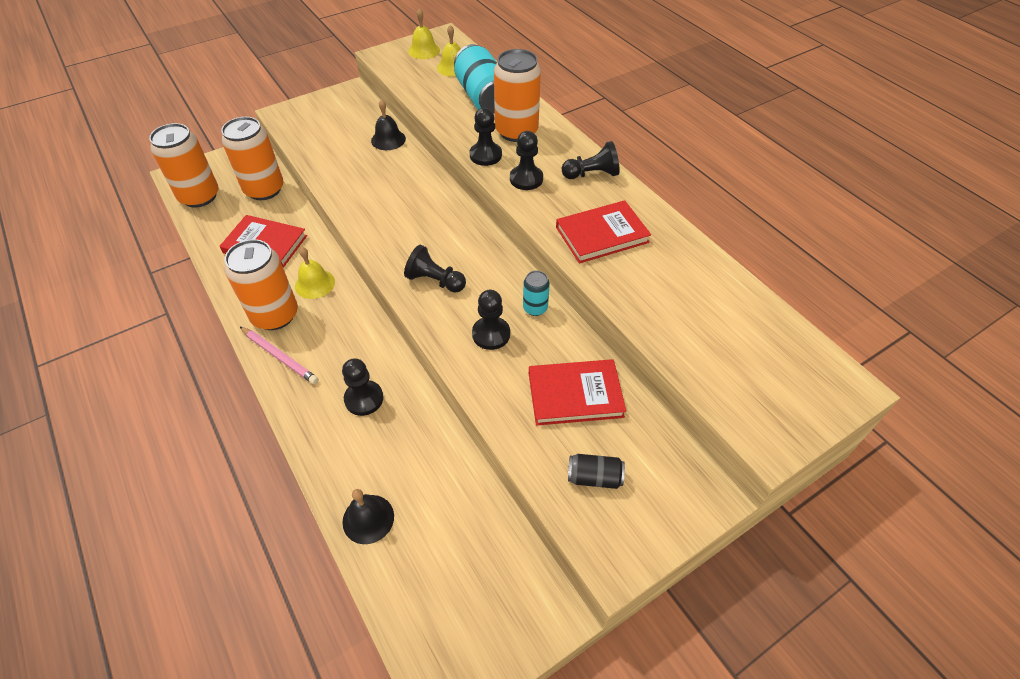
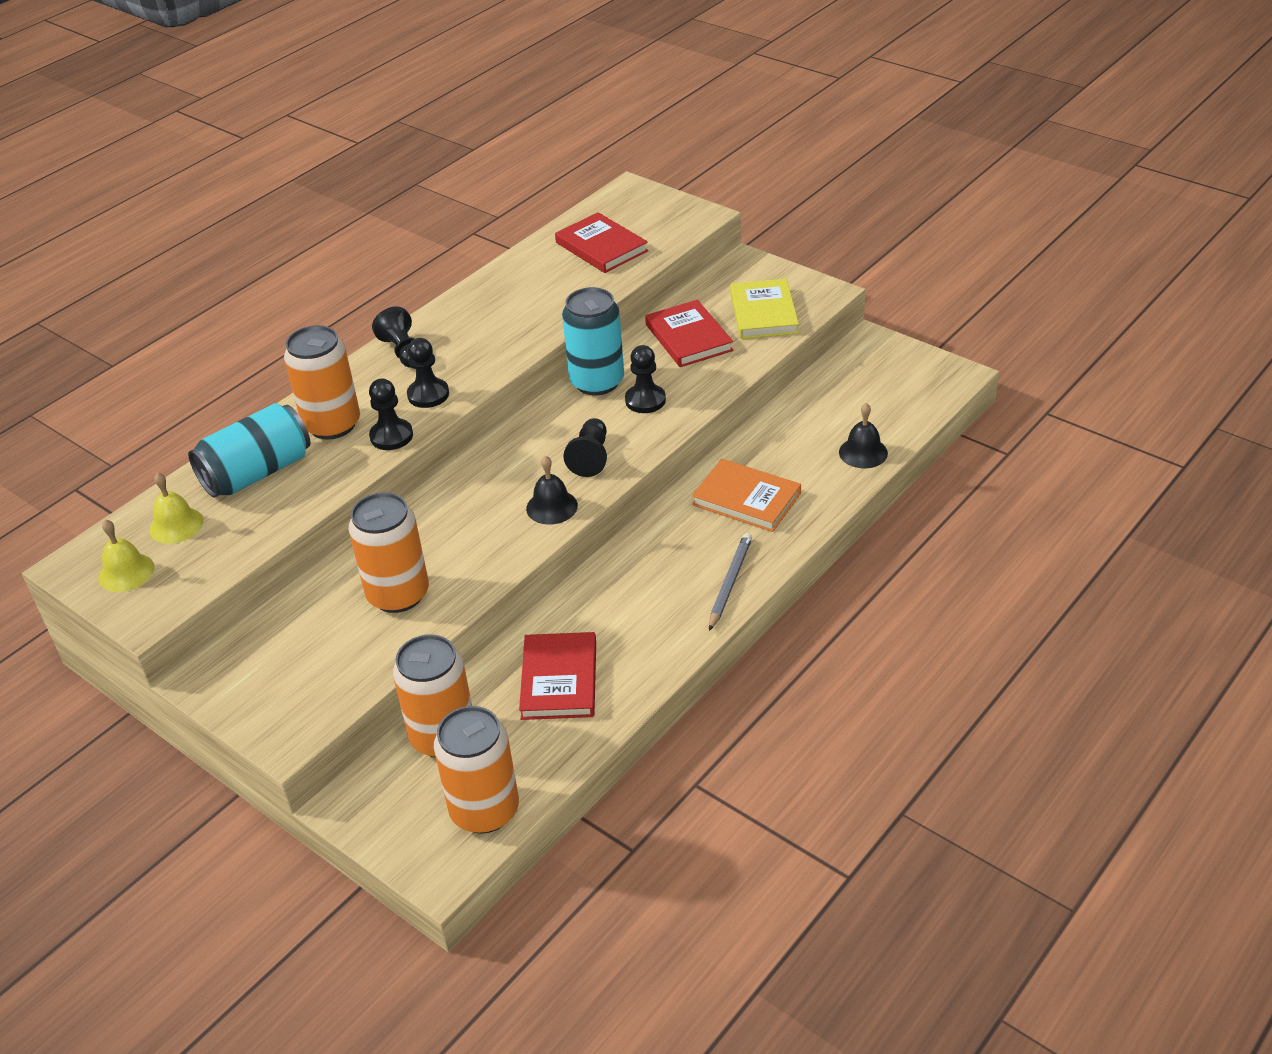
camera: 105 degrees left, 10 degrees down
orange can [225,239,298,330] -> orange can moved to [348,492,429,613]
pink pencil [239,326,319,384] -> grey pencil [709,533,752,631]
yellow bell [295,247,335,299] -> none
black pawn [342,358,383,416] -> orange book [692,459,801,532]
black bell [371,99,406,150] -> black bell moved to [526,455,578,525]
turquoise can [523,271,550,316] -> turquoise can [562,287,624,395], size x2.06
red book [556,200,651,263] -> red book moved to [555,212,648,273]
black can [568,454,625,489] -> yellow book [730,279,799,339]

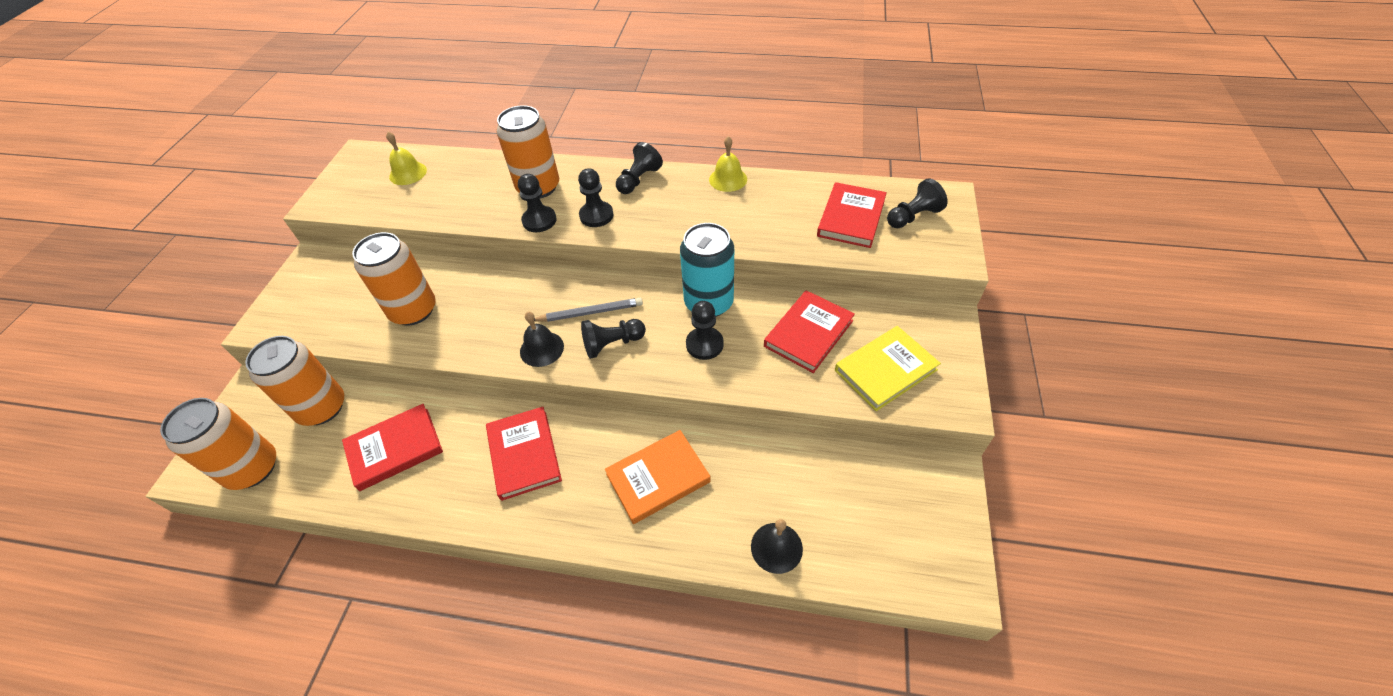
camera: 60 degrees right, 10 degrees up
yellow bell [98,519,155,592] -> yellow bell moved to [709,136,747,192]
turquoise can [188,403,310,498] -> none
orange book [692,459,801,532] -> orange book turned 60 degrees clockwise [605,430,711,524]
grey pencil [709,533,752,631] -> grey pencil moved to [535,298,643,322]
none -> red book [486,407,562,501]
none -> black pawn [887,178,948,228]

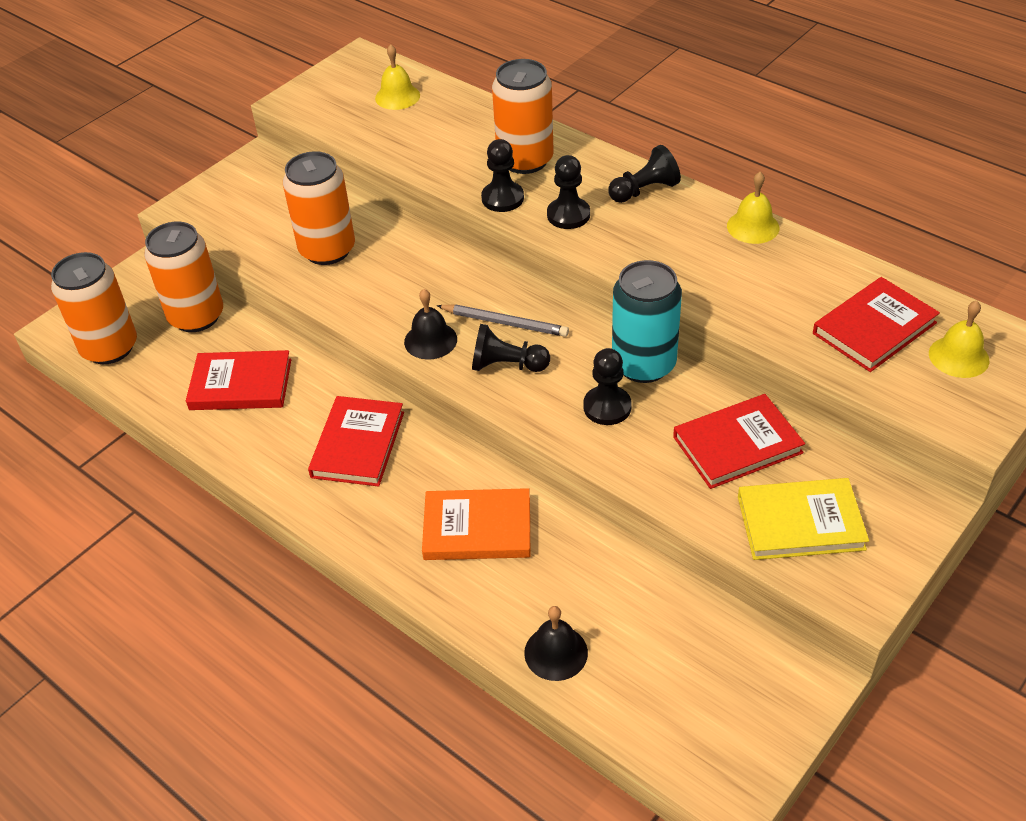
camera: 30 degrees right, 5 degrees down
black pawn [887,178,948,228] -> yellow bell [929,301,990,378]

